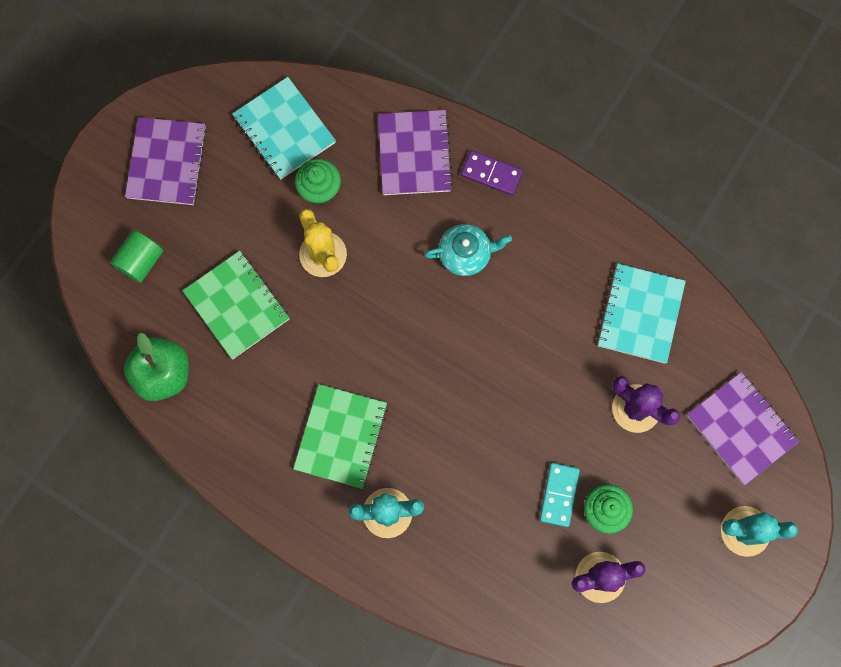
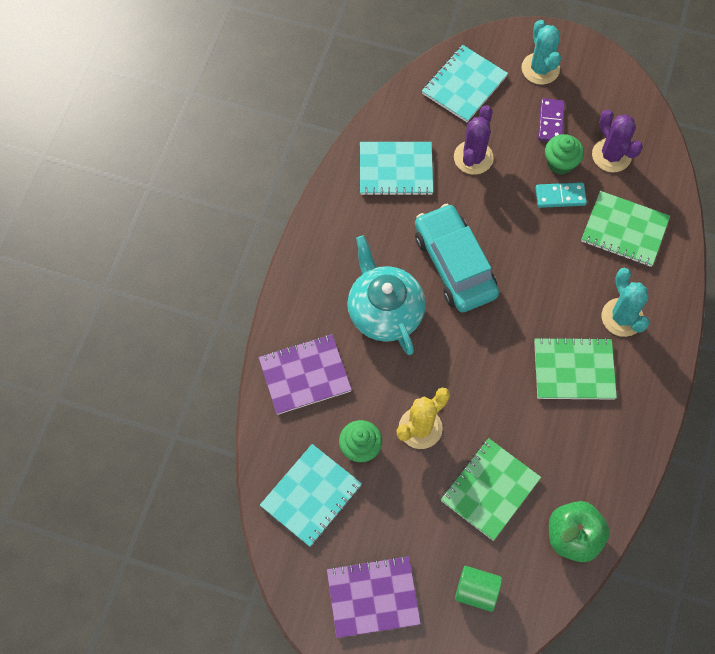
camera: 105 degrees left, 10 degrees down
turquoise teapot [424,224,512,276] -> turquoise teapot [347,235,426,355], size x1.65
purple domino [461,150,523,195] -> purple domino moved to [538,98,565,141]
purple notebook [687,372,799,485] -> turquoise notebook [422,45,508,122]
none -> turquoise car [415,204,499,313]
none -> green notebook [581,191,670,267]

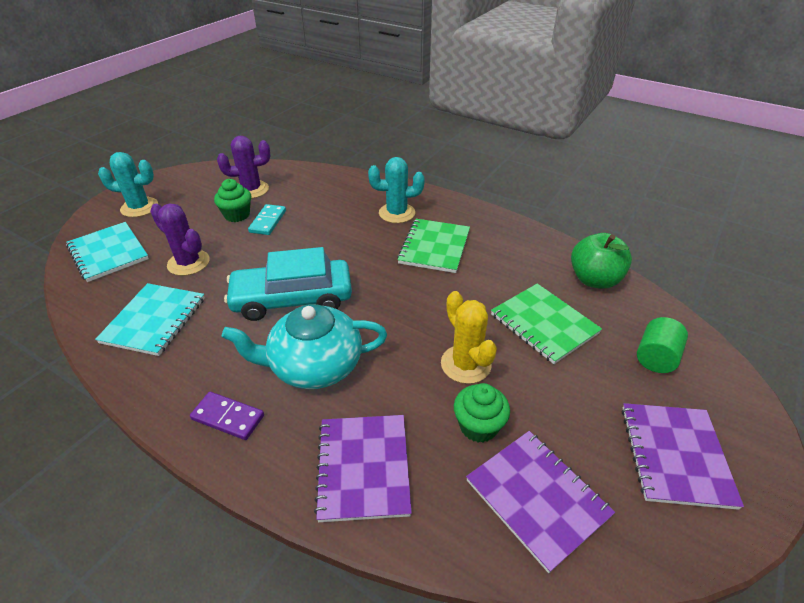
camera: 75 degrees left, 25 degrees down
turquoise notebook [260,444,362,547] -> purple notebook [466,431,615,573]
purple domino [538,98,565,141] -> purple domino moved to [190,392,264,440]
green notebook [581,191,670,267] -> none

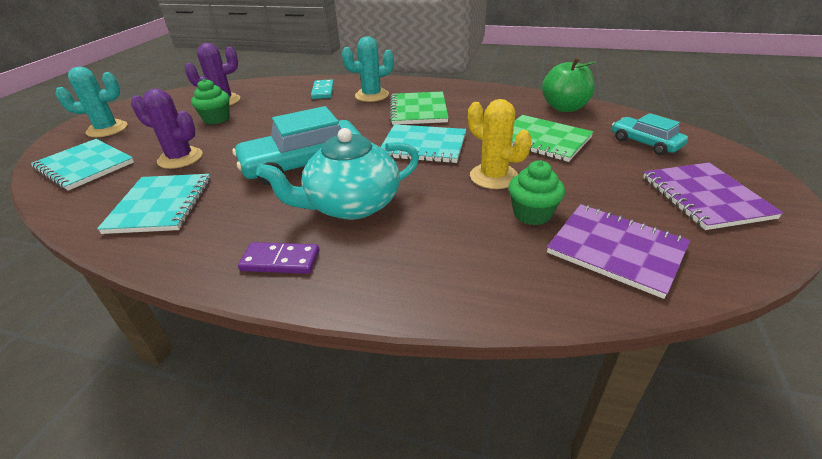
camera: 15 degrees left, 5 degrees down
turquoise domino [248,204,286,235] -> turquoise domino moved to [311,79,334,99]
purple notebook [314,415,412,522] -> none
green cylinder [637,317,688,373] -> turquoise car [612,113,688,155]
none -> turquoise notebook [381,124,466,163]

